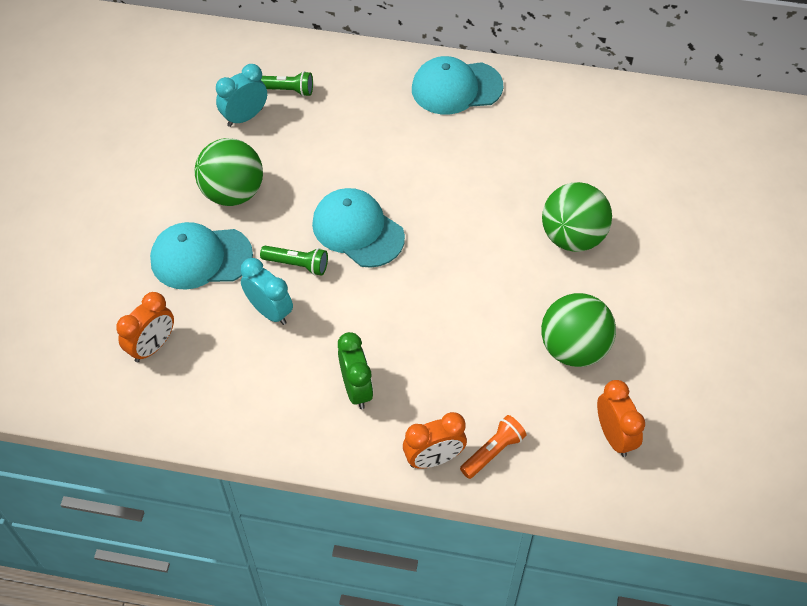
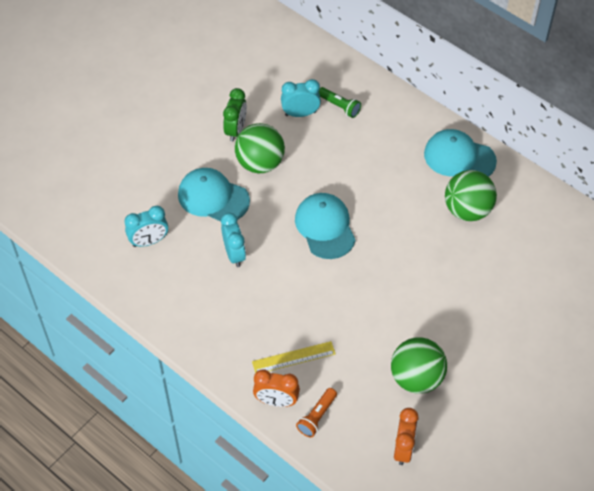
camera: 30 degrees right, 0 degrees up
orange clock [116,292,174,362] -> turquoise clock [125,206,168,247]
green flashlight [260,246,328,276] -> none
green clock [338,332,373,409] -> green clock moved to [223,88,247,142]
orange flashlight [460,415,526,479] -> orange flashlight turned 135 degrees clockwise [296,388,337,437]
green ball [542,182,612,252] -> green ball moved to [445,170,497,221]
none -> yellow ruler [252,341,336,373]

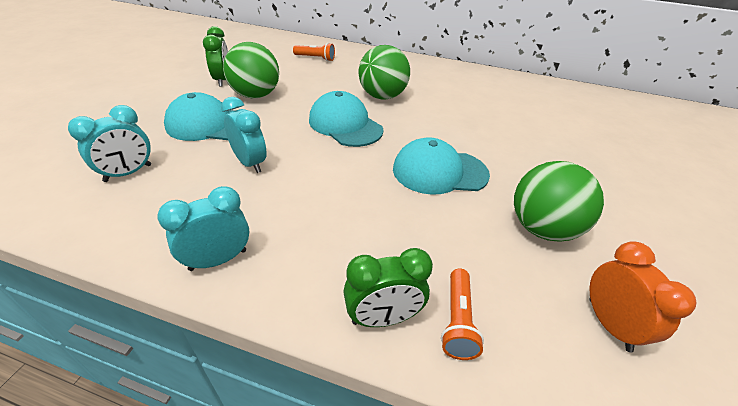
camera: 25 degrees left, 15 degrees down
yellow ruler [252,341,336,373] -> none
orange clock [253,369,300,407] -> green clock [343,248,433,327]
turquoise clock [281,79,321,117] -> turquoise clock moved to [158,186,249,271]
green flashlight [319,87,361,118] -> orange flashlight [293,43,335,61]
turquoise cap [424,129,497,177] -> turquoise cap moved to [393,137,490,195]
green ball [445,170,497,221] -> green ball moved to [359,45,410,100]

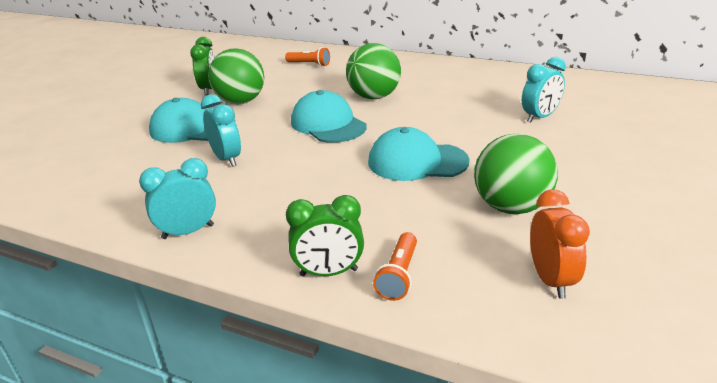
camera: 10 degrees right, 10 degrees down
turquoise clock [68,105,151,182] -> turquoise clock moved to [522,57,566,123]

